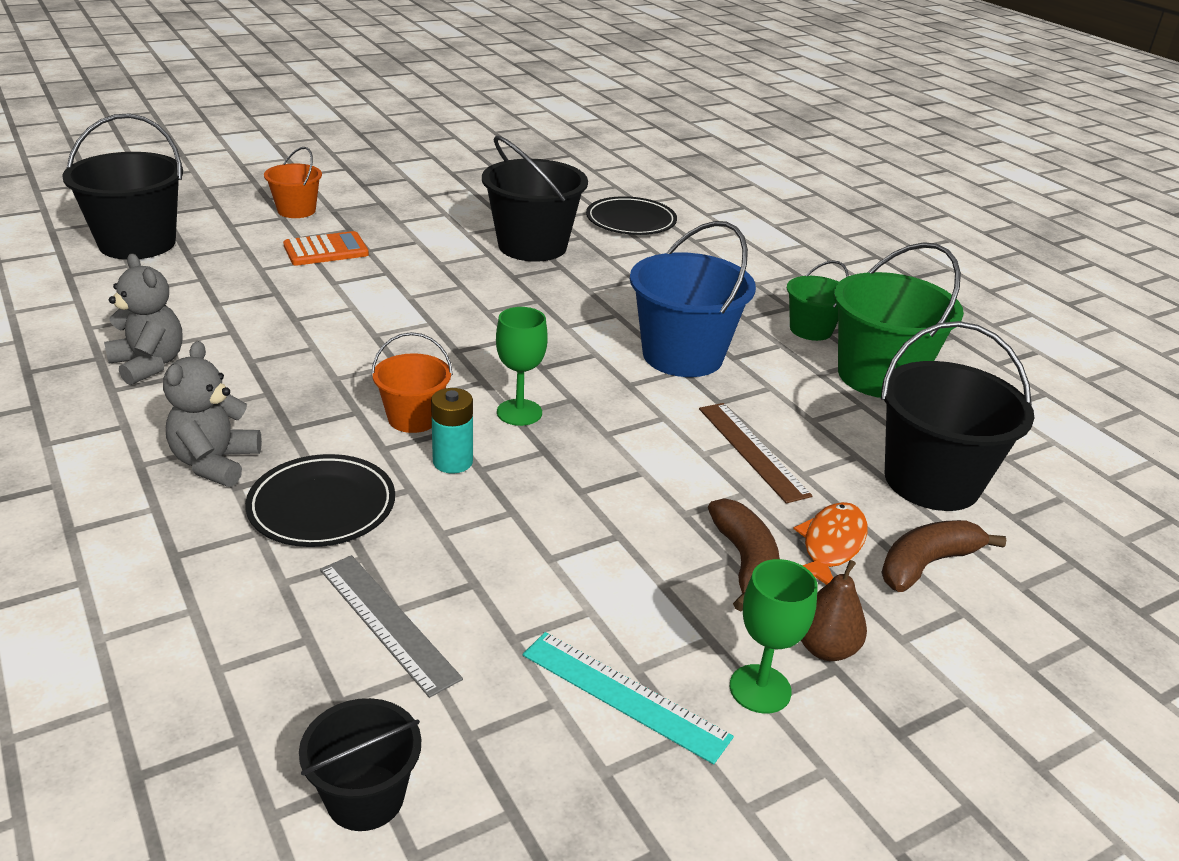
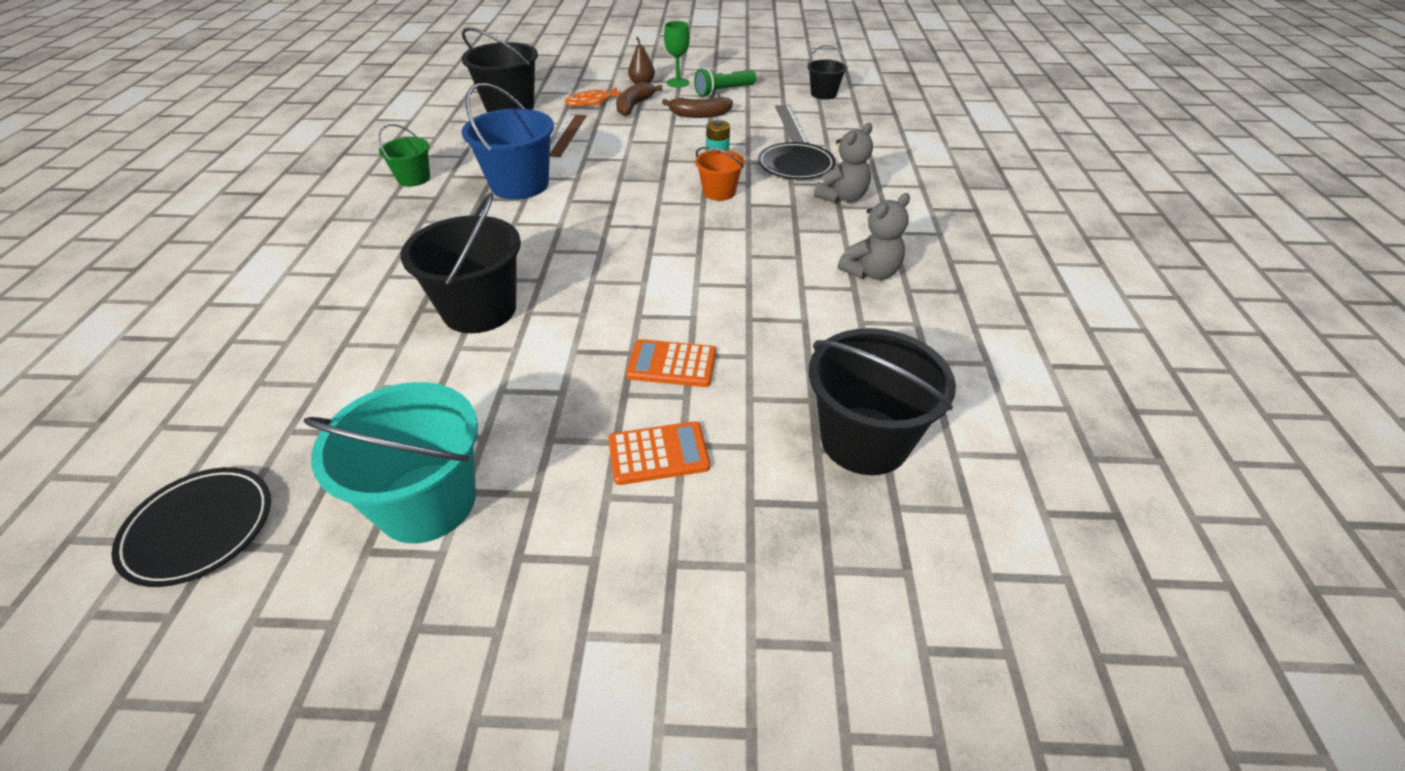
camera: 145 degrees left, 10 degrees up
grey teddy bear [104,254,183,385] -> grey teddy bear turned 120 degrees counterclockwise [838,193,910,280]
orange bucket [264,147,322,218] -> orange calculator [608,421,710,485]
green goblet [496,307,548,426] -> none
turquoise ruler [523,632,734,764] -> green flashlight [694,68,756,97]
black plate [586,196,677,235] -> black plate moved to [111,467,271,587]
green bucket [834,242,964,398] -> none
brown banana [881,520,1006,592] -> brown banana moved to [662,97,733,118]
none -> turquoise bucket [303,382,478,543]

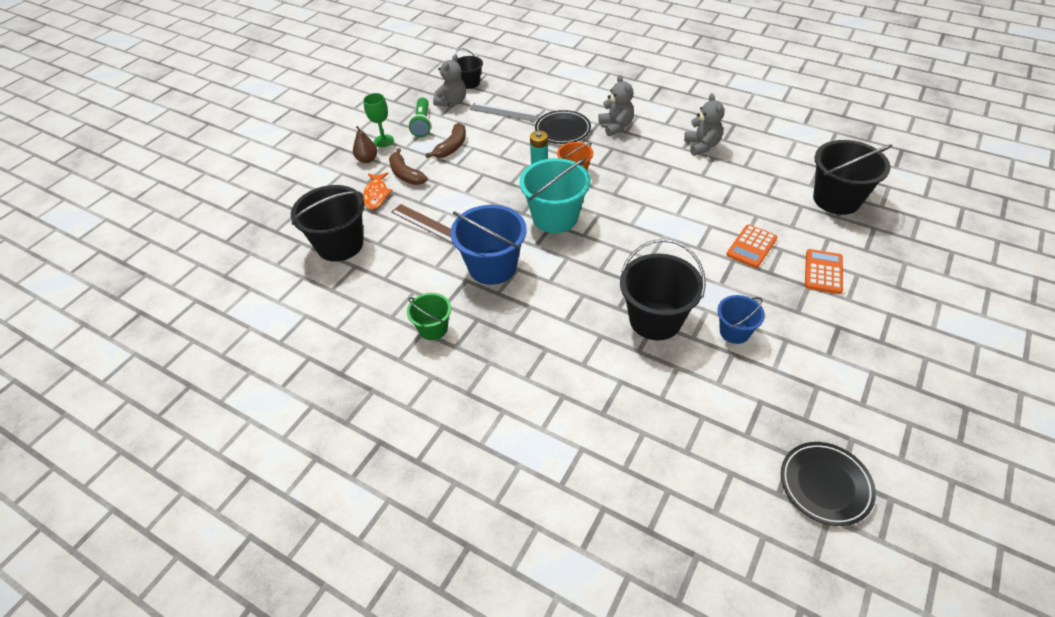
camera: 60 degrees left, 5 degrees up
turquoise bucket [303,382,478,543] -> turquoise bucket moved to [519,158,591,233]
none -> grey teddy bear [433,54,466,107]
none -> blue bucket [717,295,765,344]

